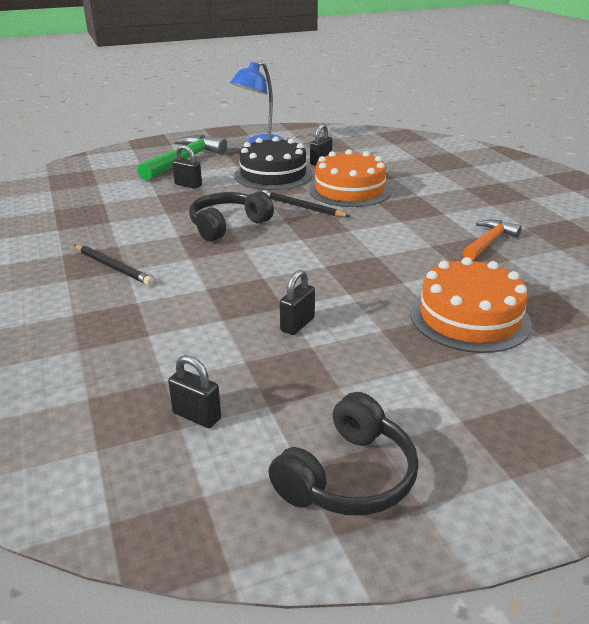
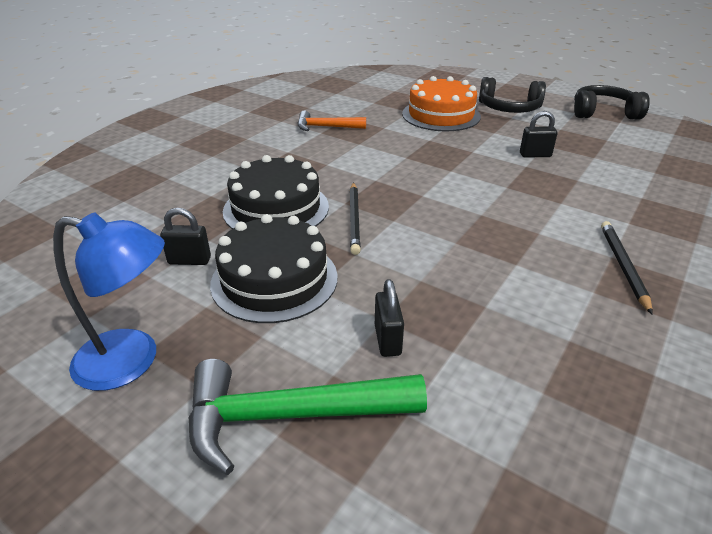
camera: 125 degrees left, 5 degrees up
black padlock [168,355,221,428] -> none
black headphones [189,191,274,241] -> black headphones moved to [479,77,546,113]
orange cake [309,149,391,207] -> black cake [223,155,329,229]

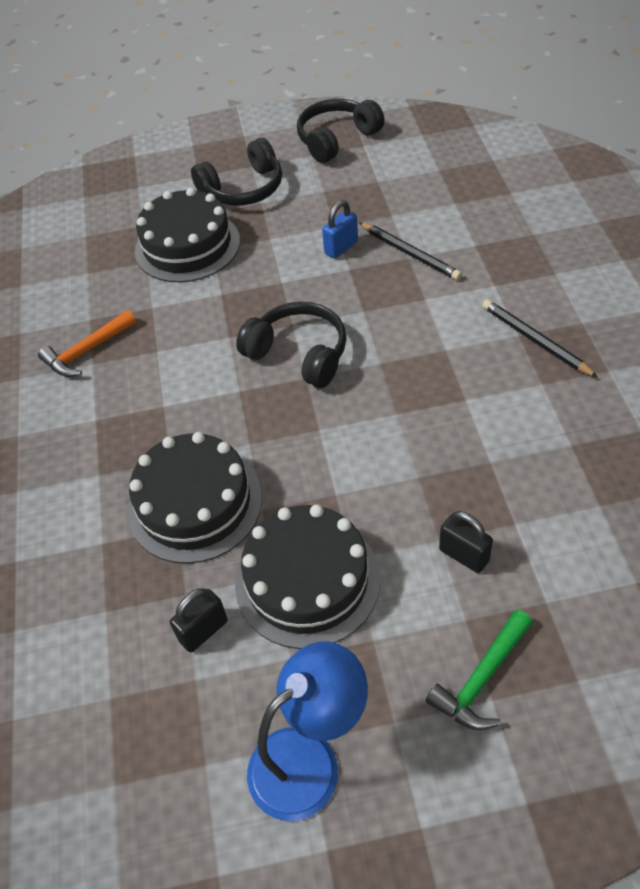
camera: 40 degrees left, 15 degrees up
green hammer [188,359,427,475] -> green hammer [426,610,533,730], size x0.61
black pencil [350,182,361,255] -> black pencil moved to [359,222,462,280]
orange cake [402,76,481,131] -> black cake [135,188,240,283]
black padlock [520,111,558,157] -> blue padlock [322,200,358,259]
none -> black headphones [236,302,346,388]

